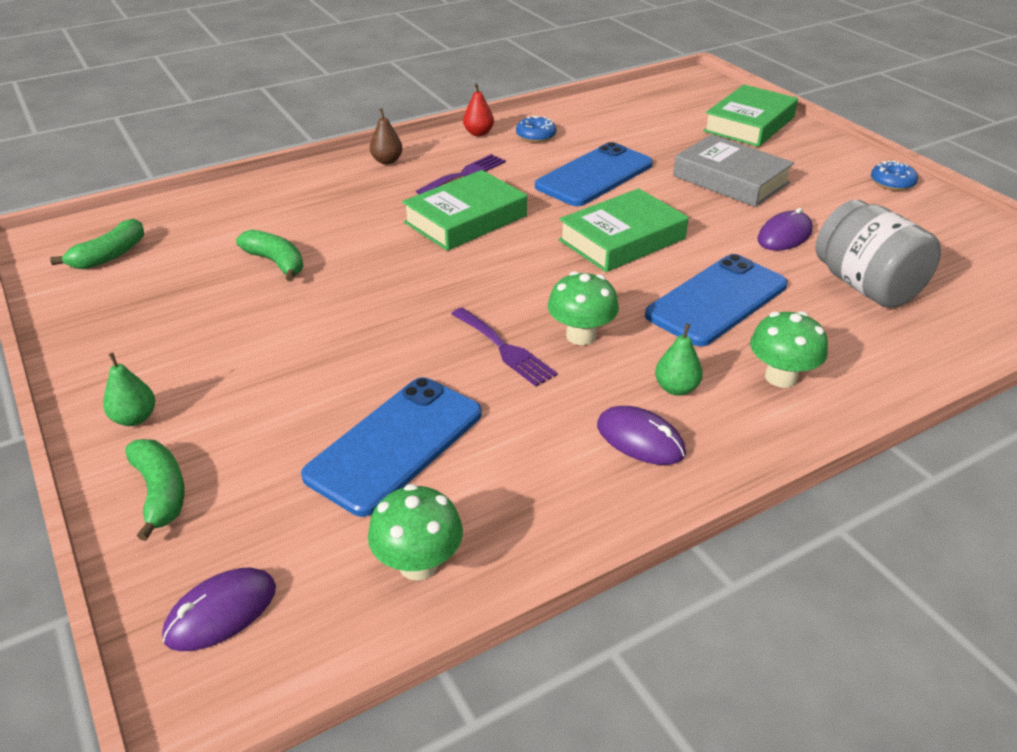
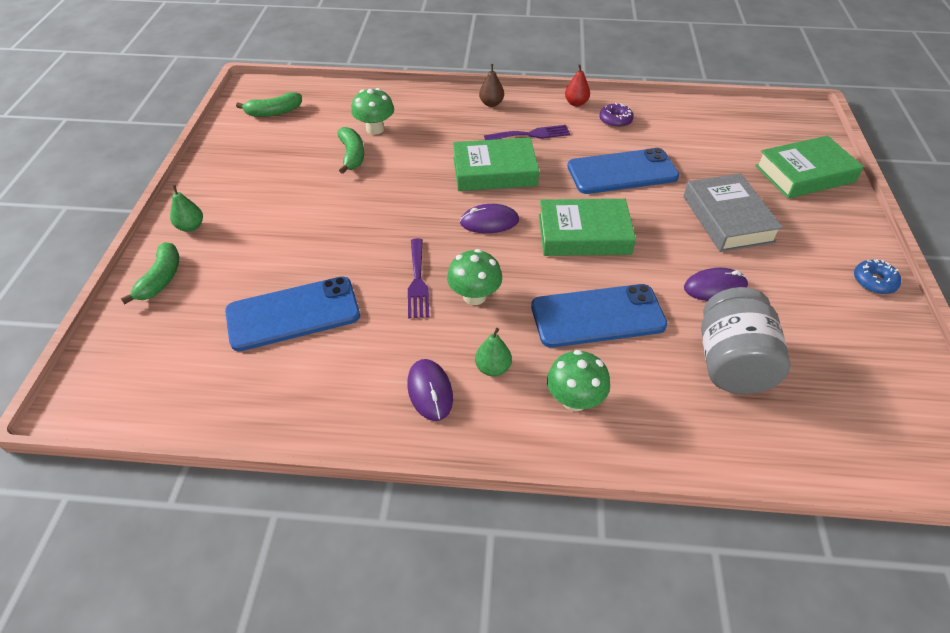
camera: 35 degrees right, 10 degrees up
purple mouse [162,567,276,651] -> purple mouse moved to [460,204,519,233]
green mushroom [368,484,463,581] -> green mushroom moved to [351,88,394,135]
blue donut [516,116,556,142] -> purple donut [599,103,634,128]

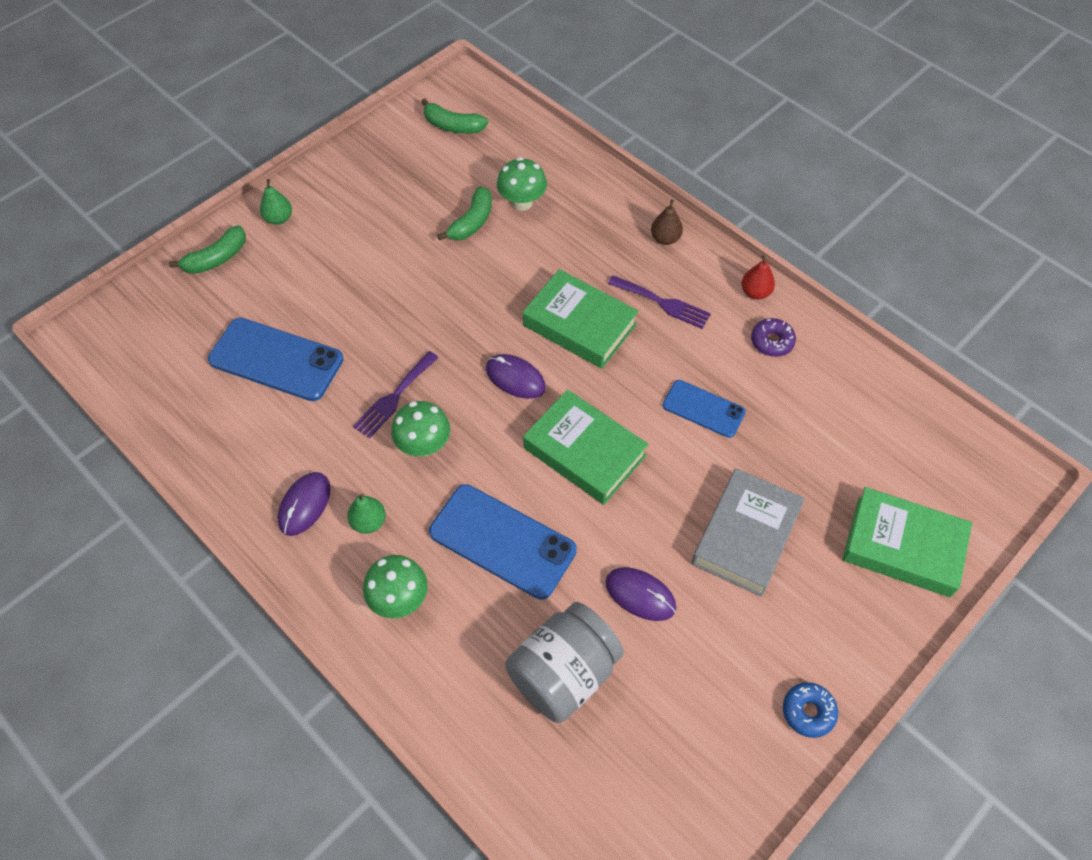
camera: 40 degrees right, 10 degrees up
blue phone [567,148,679,194] -> blue phone [663,380,746,438], size x0.60

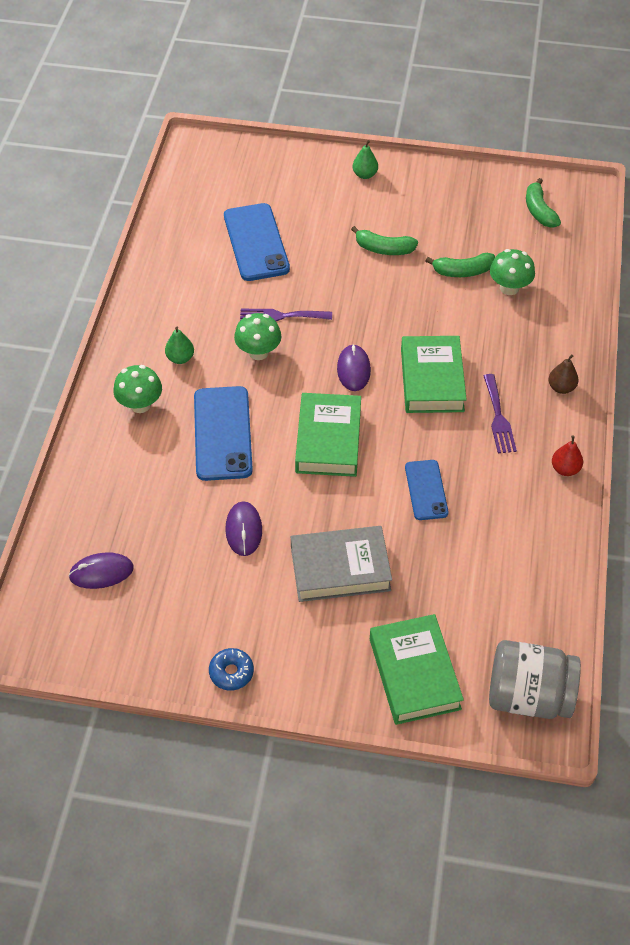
camera: 55 degrees right, 5 degrees down
green banana [169,225,246,274] -> green banana moved to [351,226,418,255]
purple mouse [278,472,330,536] -> purple mouse moved to [69,552,134,589]
grey jar [505,602,624,723] -> grey jar moved to [489,640,581,719]
purple donut [751,318,796,357] -> none

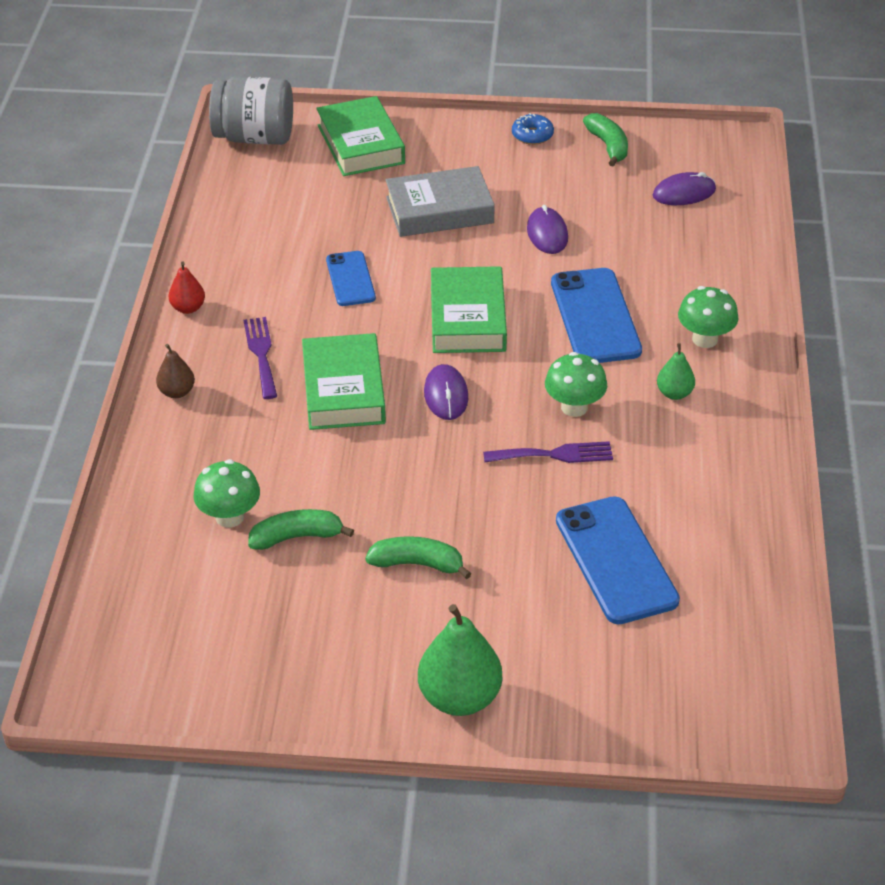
camera: 175 degrees right, 10 degrees down
green pear [352,140,378,179] -> green pear [418,604,502,716], size x1.88
green banana [526,178,561,228] -> green banana moved to [583,113,628,166]

